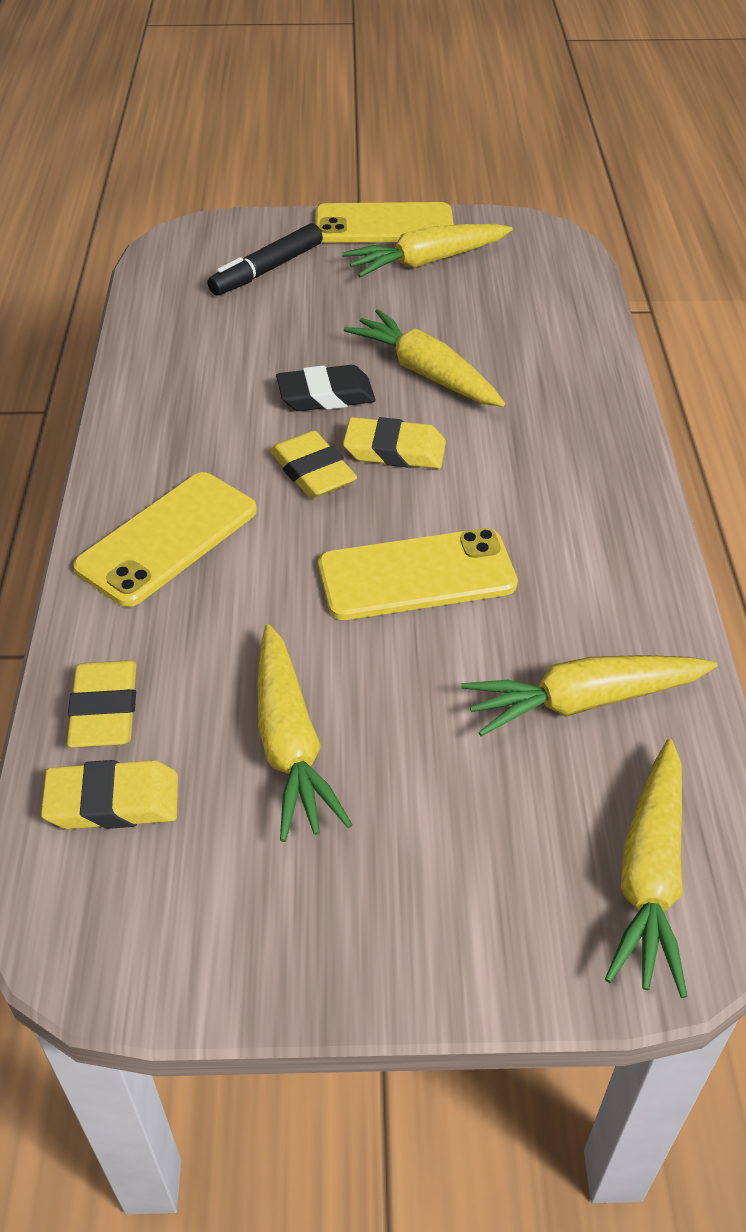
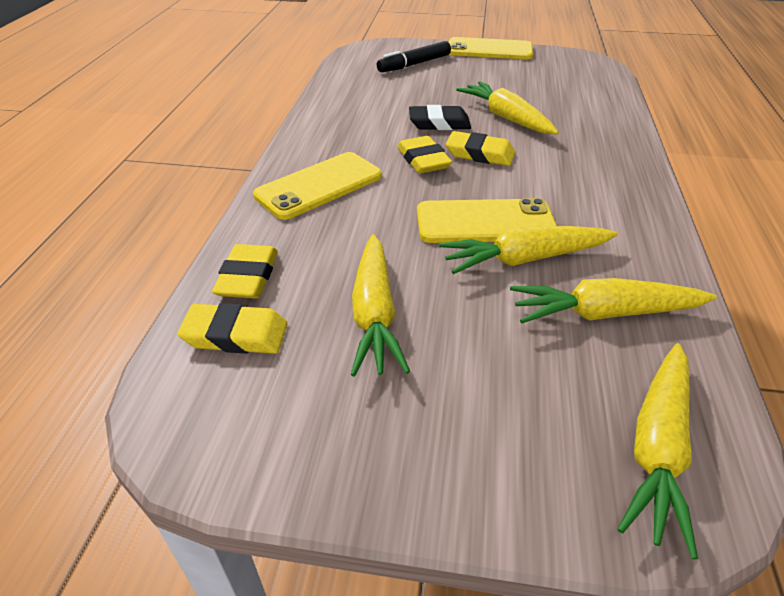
camera: 10 degrees right, 5 degrees down
yellow carrot [342,224,513,278] -> yellow carrot moved to [439,226,618,274]

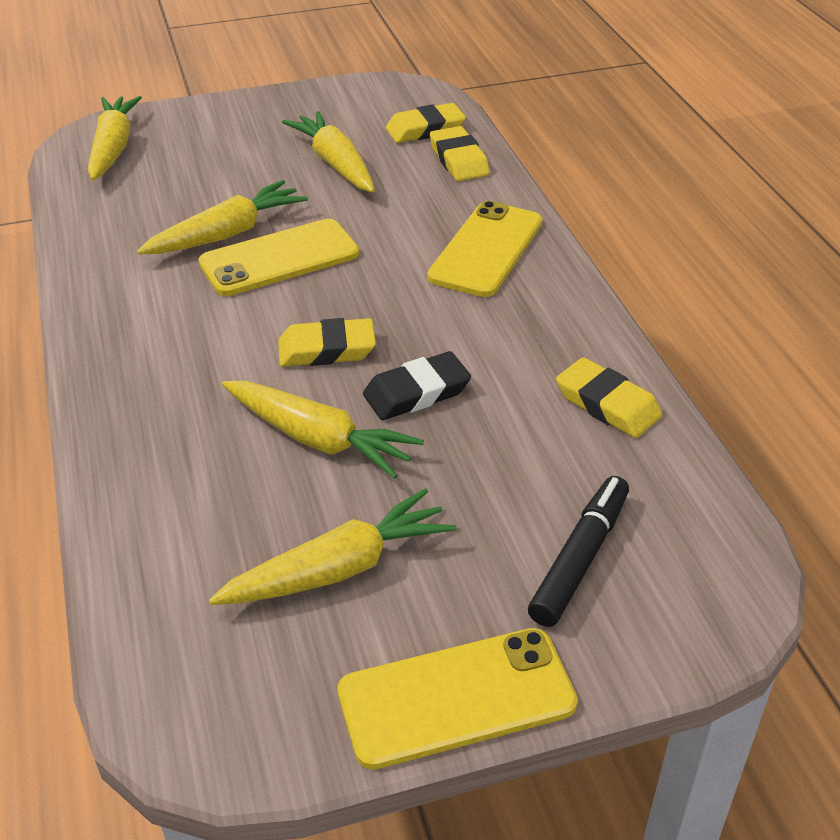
camera: 155 degrees right, 0 degrees up
yellow eraser [397,136,452,174] -> yellow eraser moved to [556,357,662,438]
yellow carrot [510,278,717,323] -> yellow carrot moved to [209,488,456,605]

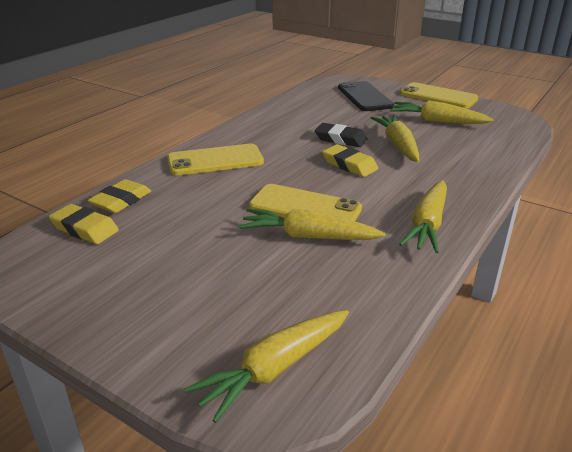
camera: 130 degrees left, 10 degrees down
yellow carrot [282,111,375,192] -> yellow carrot moved to [399,180,447,253]
black marker [528,476,629,627] -> black phone [338,81,394,111]
yellow eraser [556,357,662,438] -> none

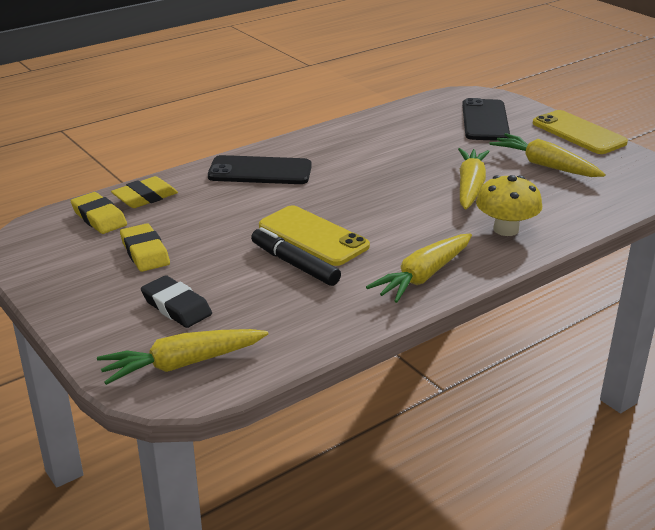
camera: 20 degrees right, 0 degrees up
yellow phone [167,144,264,175] -> black phone [208,155,312,184]
yellow carrot [239,208,386,240] -> black marker [251,227,341,286]
black eraser [315,123,367,147] -> black eraser moved to [141,275,212,328]
yellow eraser [322,144,378,177] -> yellow eraser moved to [120,223,170,272]
none -> yellow mushroom [476,175,542,236]

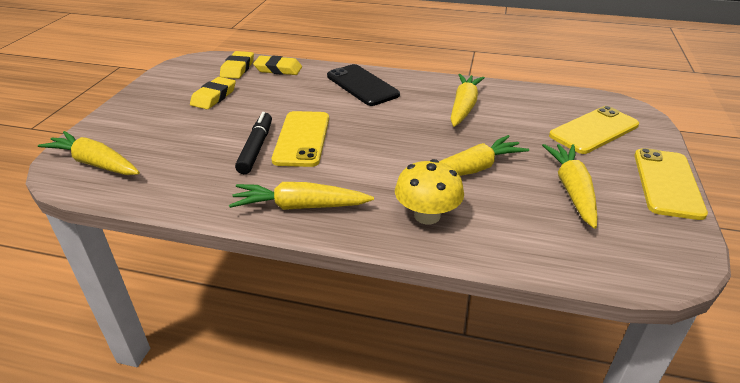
camera: 50 degrees right, 5 degrees up
black eraser [141,275,212,328] -> none
black phone [462,98,510,141] -> yellow phone [549,106,639,154]
none -> yellow carrot [450,74,485,127]

